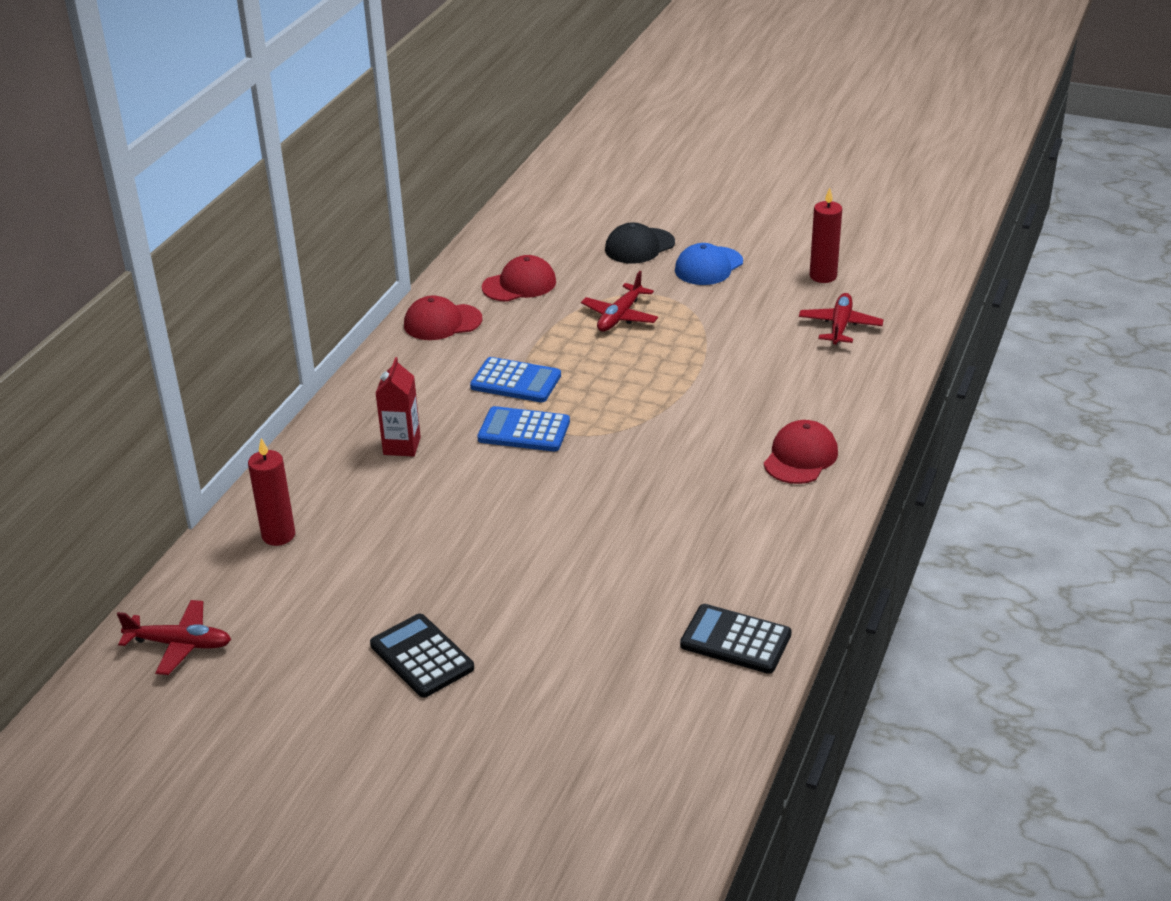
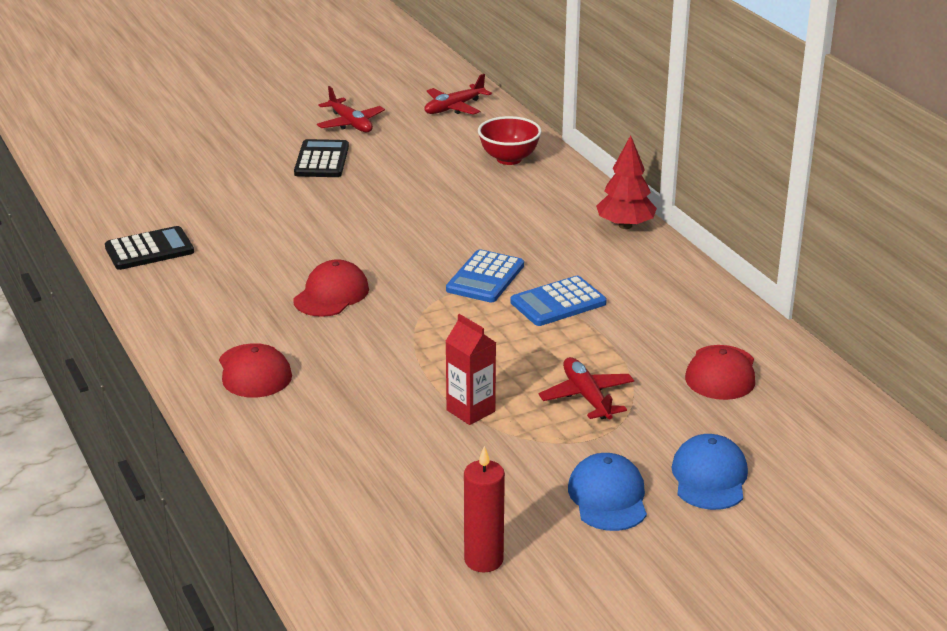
camera: 130 degrees right, 5 degrees down
red candle [248,438,295,546] -> red bowl [478,116,541,165]
black calculator [370,614,474,698] -> black calculator turned 90 degrees counterclockwise [294,139,349,177]
red carton [375,357,421,457] -> red carton moved to [445,314,496,425]
red cap [404,295,482,340] -> red cap moved to [293,259,369,317]
blue calculator [478,406,570,452] -> blue calculator turned 150 degrees clockwise [446,249,524,302]
black cap [605,222,675,263] -> blue cap [671,434,748,510]
red plane [799,293,883,345] -> red plane moved to [317,86,385,132]
none -> red tree [596,135,657,229]

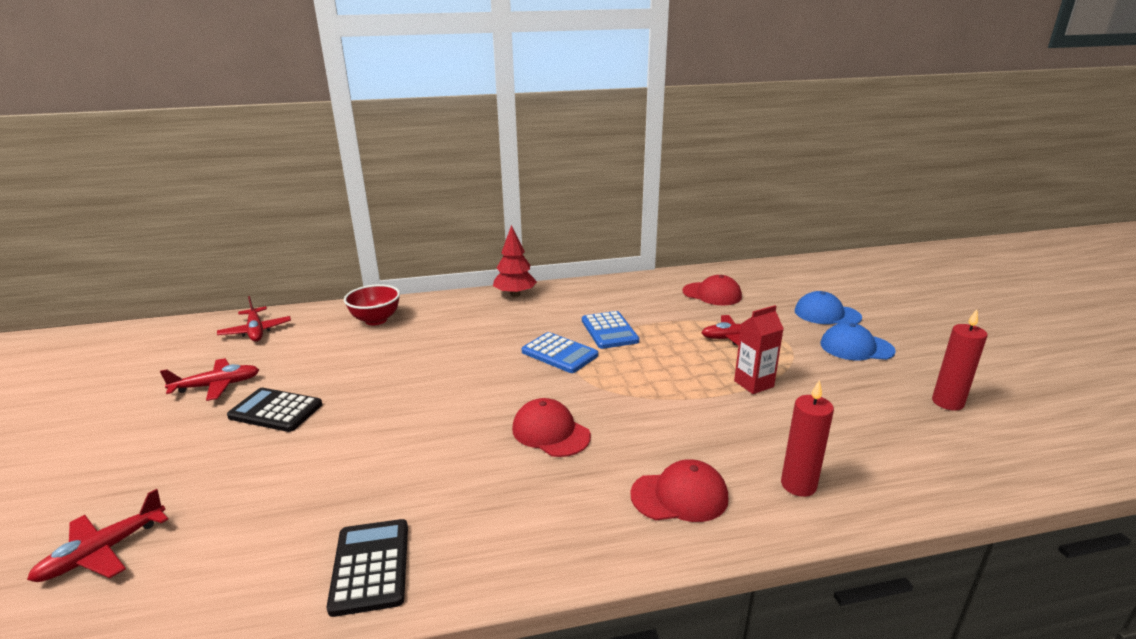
camera: 75 degrees left, 5 degrees down
none -> red plane [27,489,168,582]
none -> red candle [781,380,834,497]

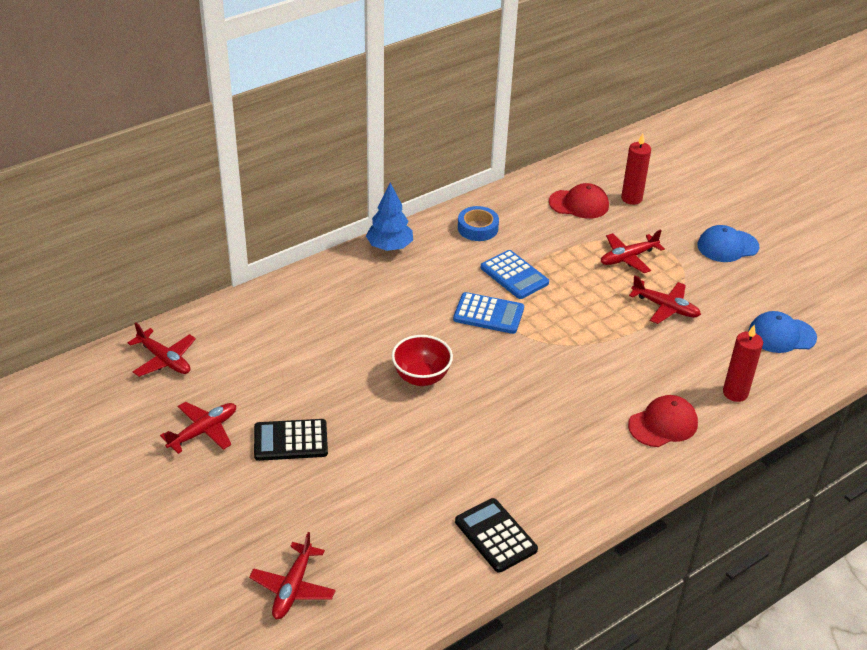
camera: 25 degrees left, 15 degrees up
red bowl [344,284,400,325] -> red bowl moved to [391,335,453,386]
red tree [493,225,537,297] -> blue tree [366,183,413,251]
red cap [512,398,591,457] -> none
red carton [734,305,784,394] -> red plane [629,275,701,324]
blue cap [795,291,862,324] -> blue cap moved to [748,311,817,353]
red candle [932,309,988,411] -> red candle moved to [621,133,651,205]
none -> blue tape [458,206,499,241]

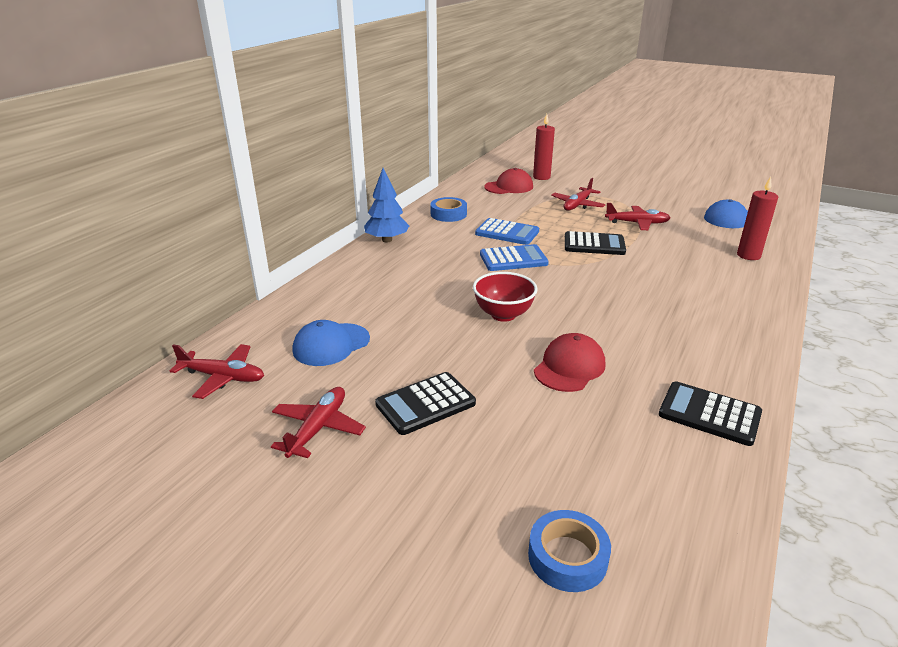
camera: 25 degrees left, 10 degrees down
red plane [249,532,336,619] -> blue tape [528,510,611,592]
red cap [628,395,698,447] -> red cap moved to [534,333,605,392]
blue cap [698,225,759,262] -> blue cap moved to [293,320,370,366]
none -> black calculator [565,231,626,255]

